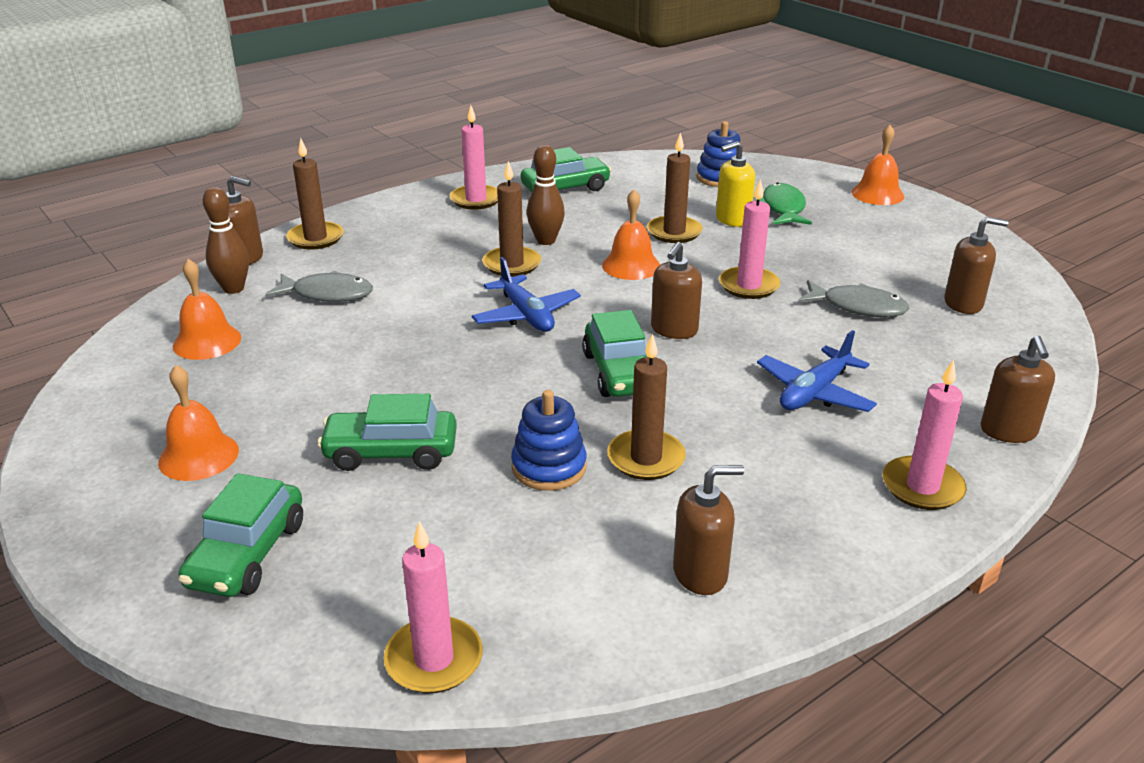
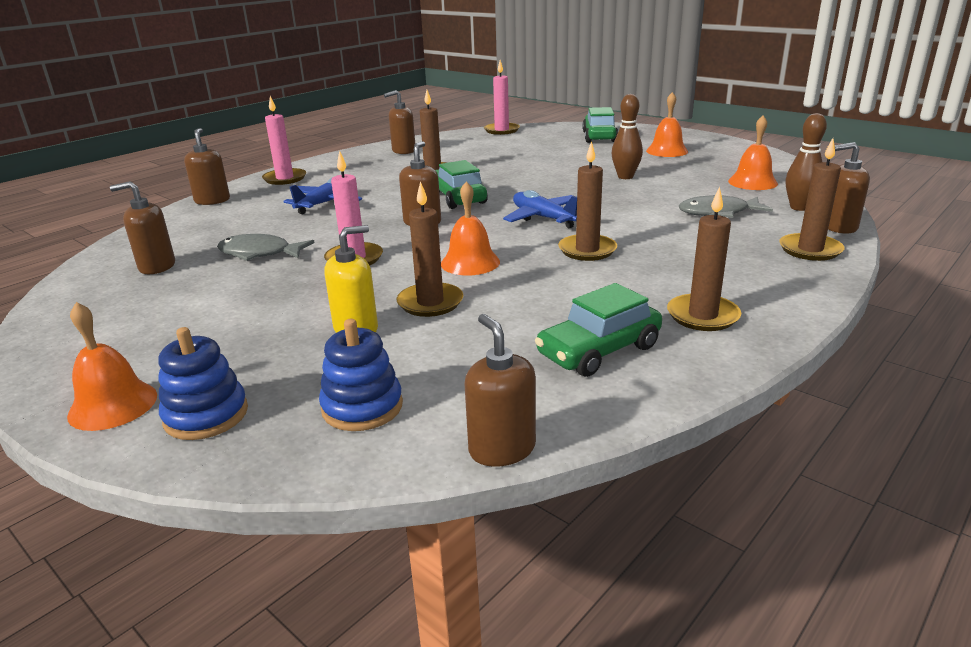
camera: 170 degrees right, 5 degrees down
green car [318,394,457,471] -> none
pink candle [450,105,498,210] -> brown candle [667,187,741,331]
blue stacking toy [511,390,587,491] -> blue stacking toy moved to [158,327,248,440]
brown bowling pin [527,145,565,245] -> brown bowling pin moved to [612,94,643,179]
green fish [759,182,812,225] -> none
none -> brown soap dispenser [465,314,536,467]

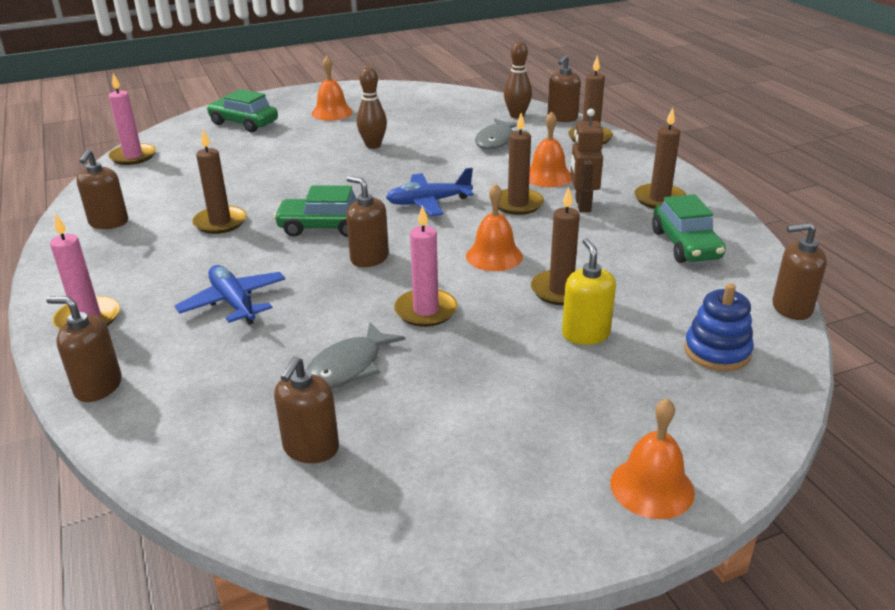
camera: 65 degrees left, 5 degrees up
blue stacking toy [158,327,248,440] -> none
orange bell [728,116,778,190] -> orange bell moved to [529,111,572,187]
none -> brown robot [570,109,604,212]

